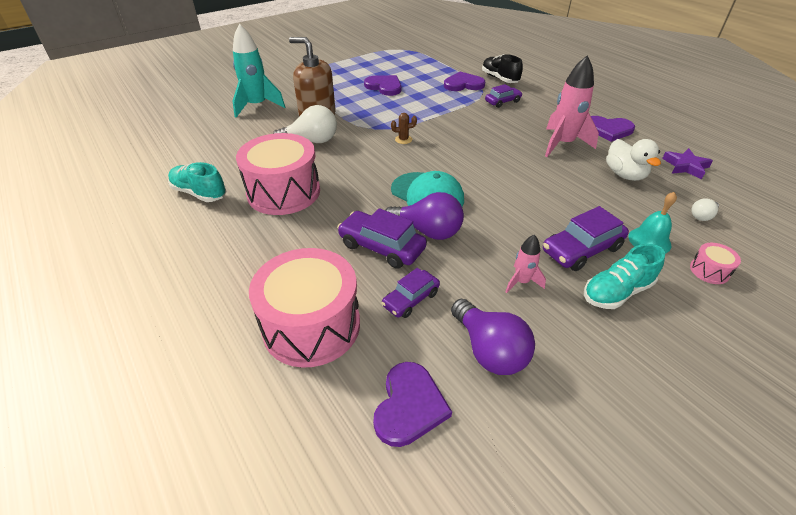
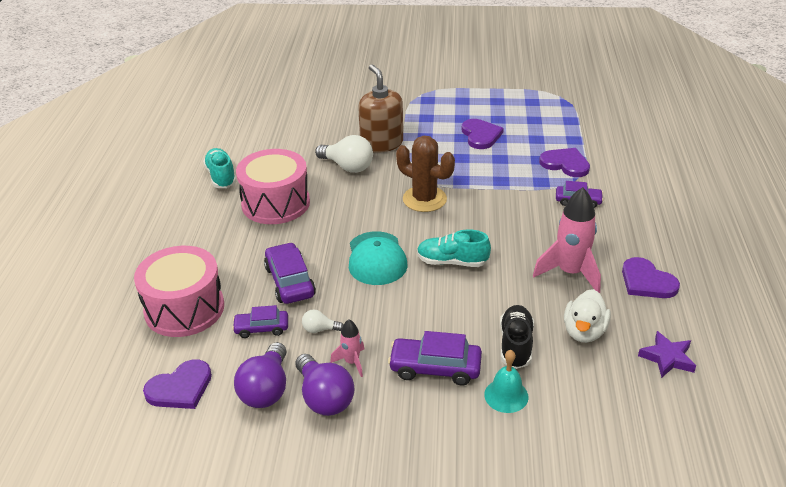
camera: 40 degrees right, 5 degrees down
turquoise rocket [232,24,285,118] -> none
purple light bulb [385,192,464,240] -> purple light bulb moved to [296,354,355,416]
brown cactus [391,113,417,144] -> brown cactus [396,136,455,212], size x2.33
black shoe [482,54,523,83] -> black shoe moved to [500,305,534,369]
turquoise shoe [584,244,665,309] -> turquoise shoe moved to [417,229,491,267]
pink drum [690,243,741,284] -> none
white light bulb [691,198,719,221] -> white light bulb moved to [302,310,343,333]

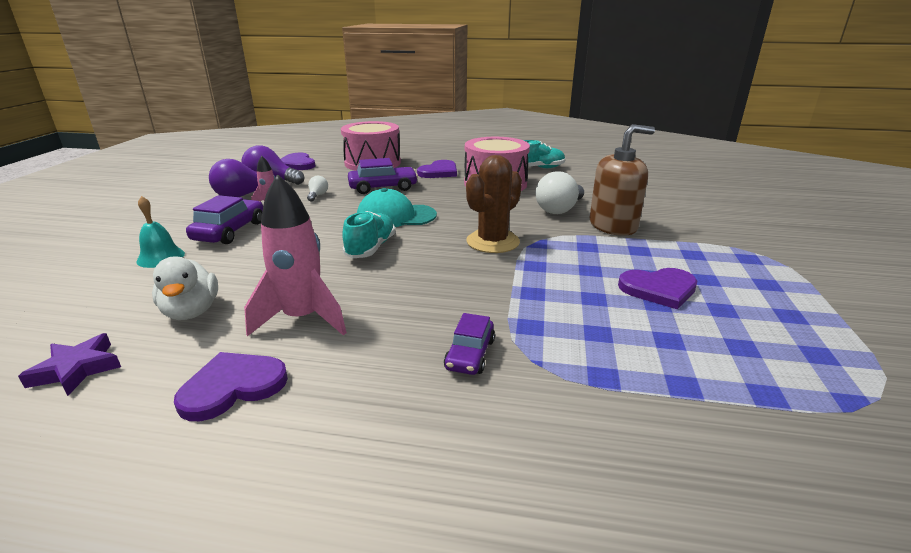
camera: 95 degrees right, 10 degrees down
purple car [232,305,288,338] -> none
black shoe [500,305,534,369] -> none
purple heart [539,148,590,177] -> purple heart moved to [417,160,457,178]
white duck [564,289,611,343] -> white duck turned 135 degrees counterclockwise [152,257,218,320]

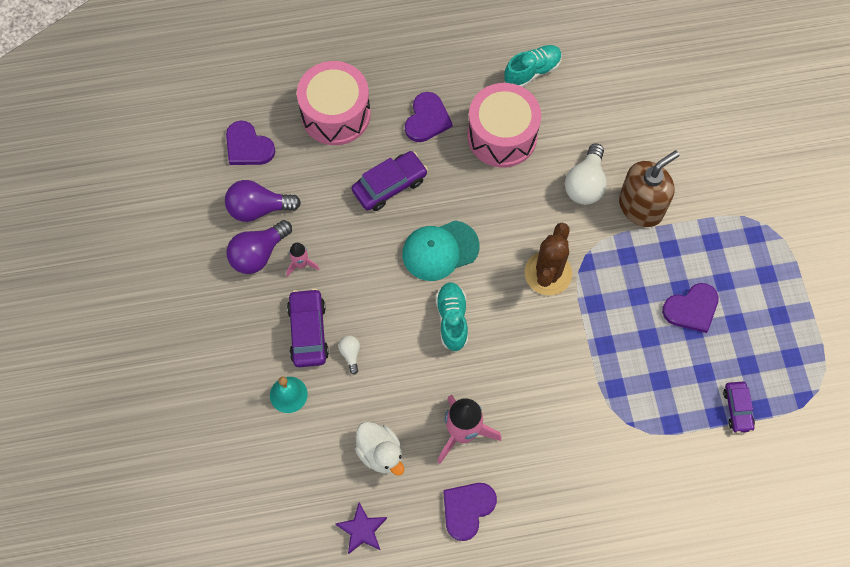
camera: 20 degrees left, 40 degrees up
white light bulb [307,176,328,202] -> white light bulb moved to [338,335,360,375]
purple car [444,313,495,375] -> purple car moved to [723,382,755,433]

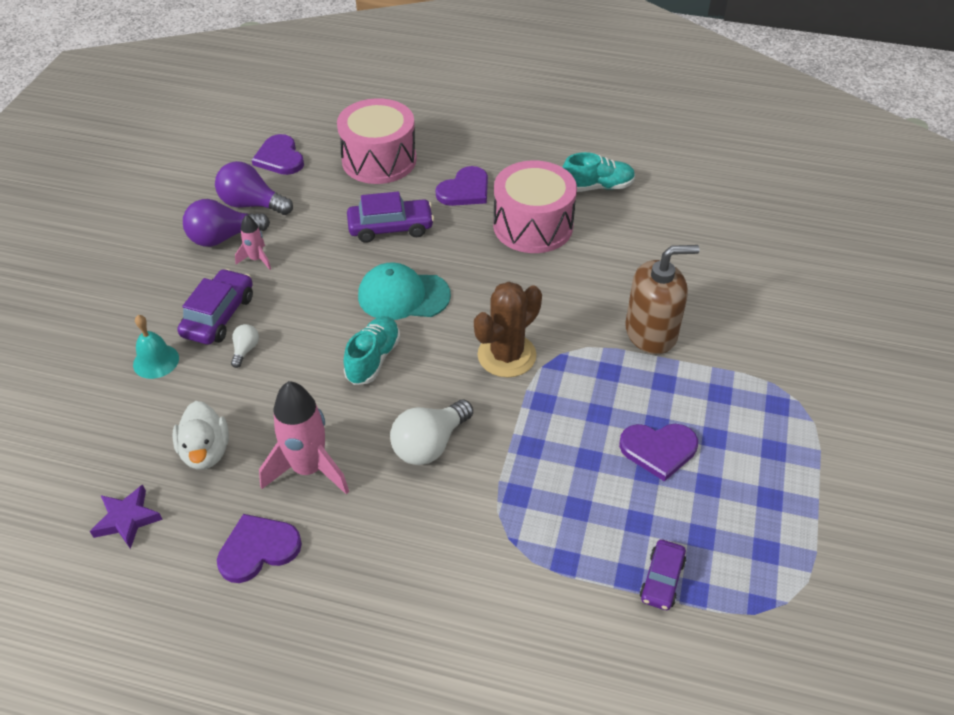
camera: 25 degrees right, 20 degrees down
white light bulb [565,143,607,205] -> white light bulb moved to [390,400,473,465]

